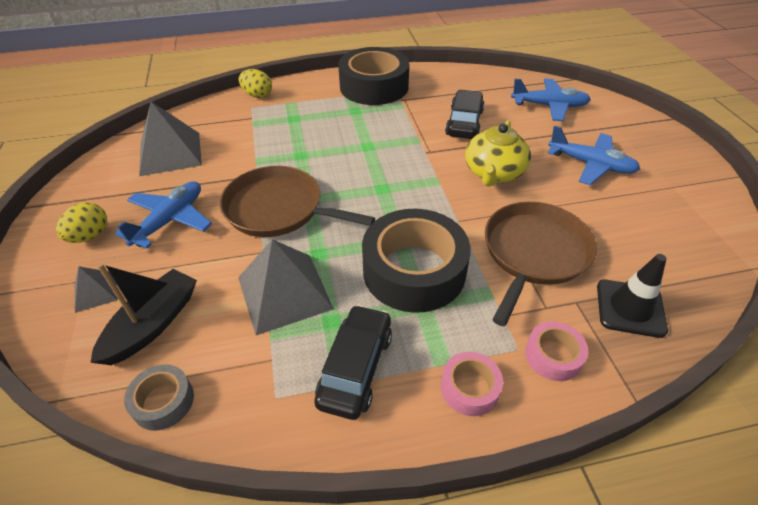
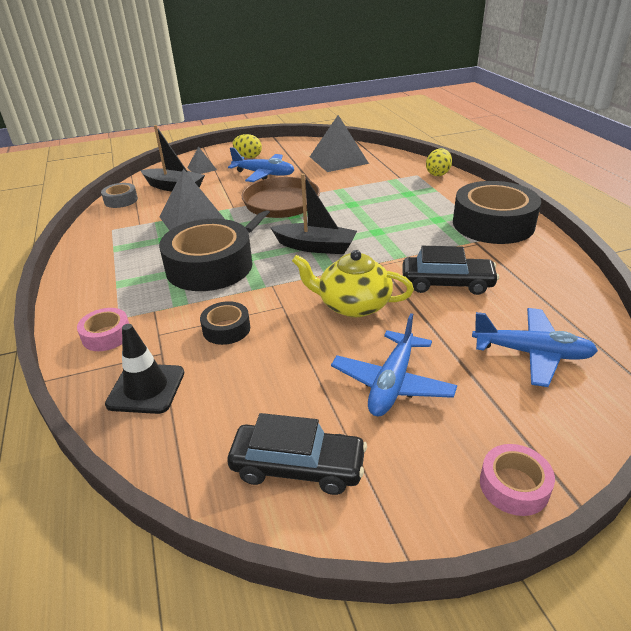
camera: 85 degrees right, 10 degrees down
black car [314,305,392,420] -> black car moved to [227,413,367,495]
pink tape [441,352,503,416] -> pink tape moved to [480,444,555,516]
brown pan [485,202,597,326] -> black tape [200,301,250,345]
blue plane [511,79,591,121] -> blue plane turned 75 degrees counterclockwise [472,308,598,387]
none -> black boat [270,174,357,254]

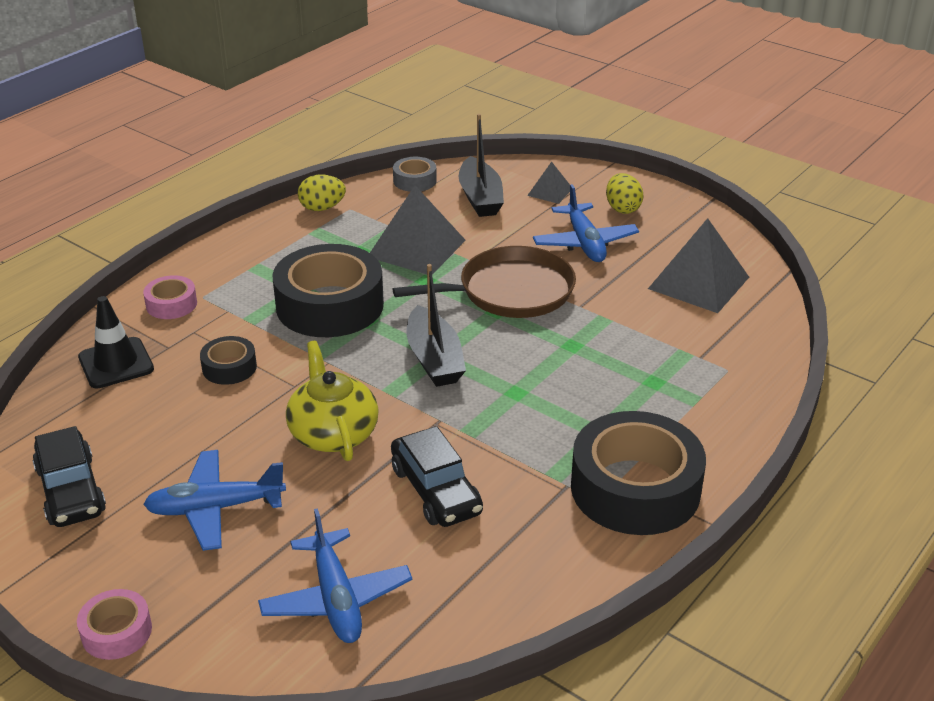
camera: 55 degrees right, 0 degrees up
yellow egg [426,148,452,176] -> yellow egg moved to [298,175,346,211]

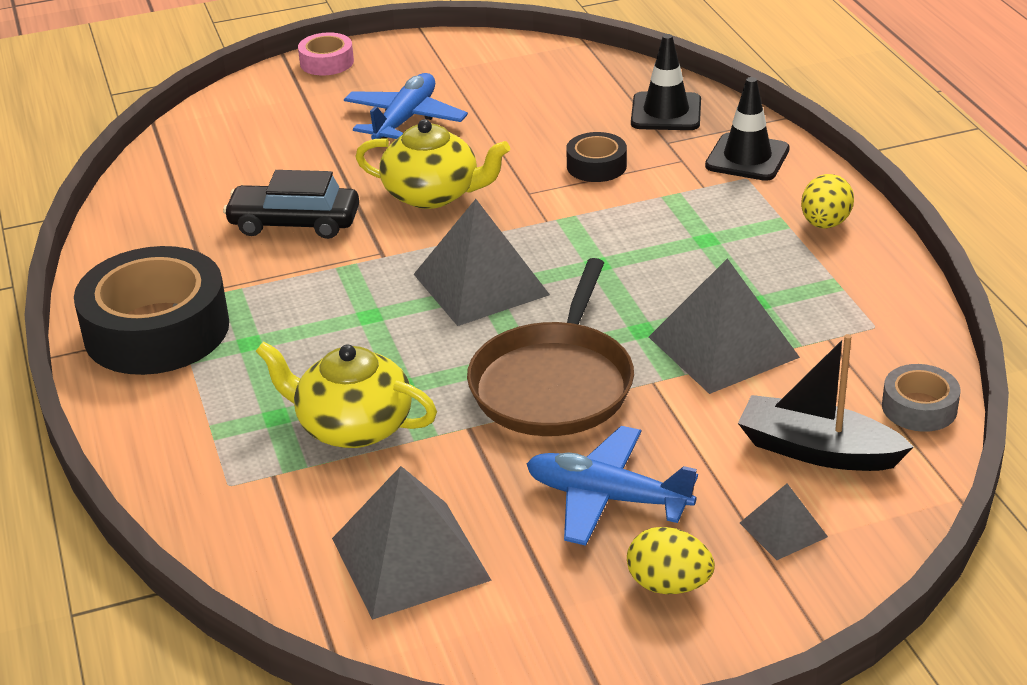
camera: 125 degrees right, 0 degrees up
black car [32,426,106,527] -> none
pink tape [143,275,197,319] -> black traffic cone [705,77,790,181]
blue plane [258,508,412,643] -> none
black tape [272,244,384,337] -> none
yellow egg [298,175,346,211] -> yellow egg moved to [801,174,854,229]
black boat [407,264,466,387] -> grey pyramid [414,199,550,326]
none -> yellow teapot [255,341,437,448]

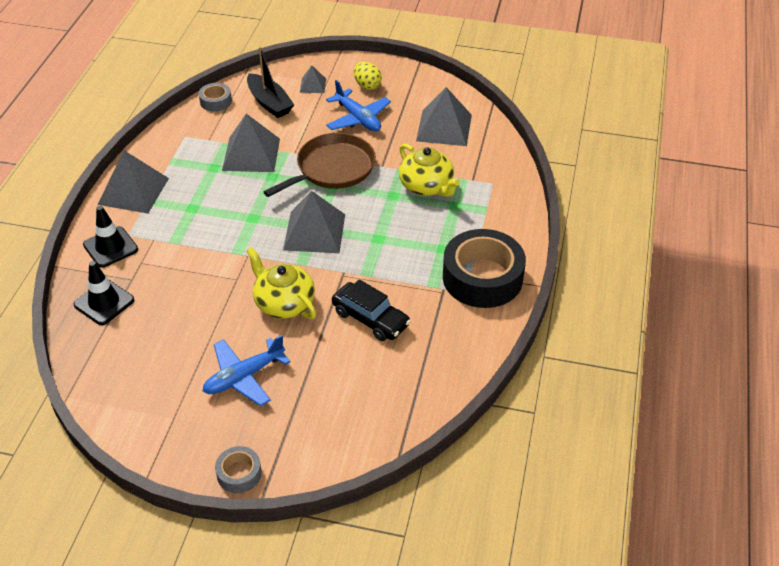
camera: 150 degrees left, 10 degrees up
pink tape [298,32,354,76] -> grey tape [215,446,262,493]
black tape [566,132,627,182] -> none
yellow egg [801,174,854,229] -> grey pyramid [98,150,169,214]

